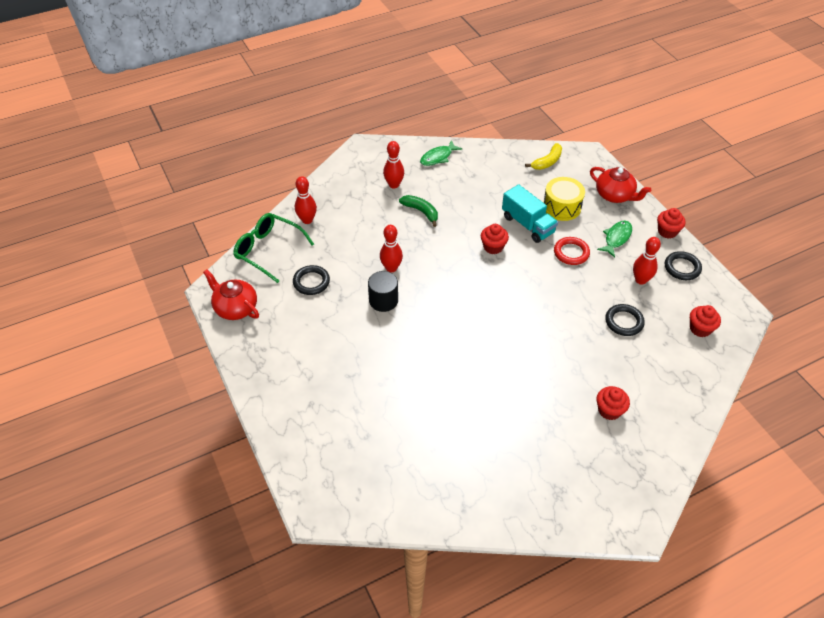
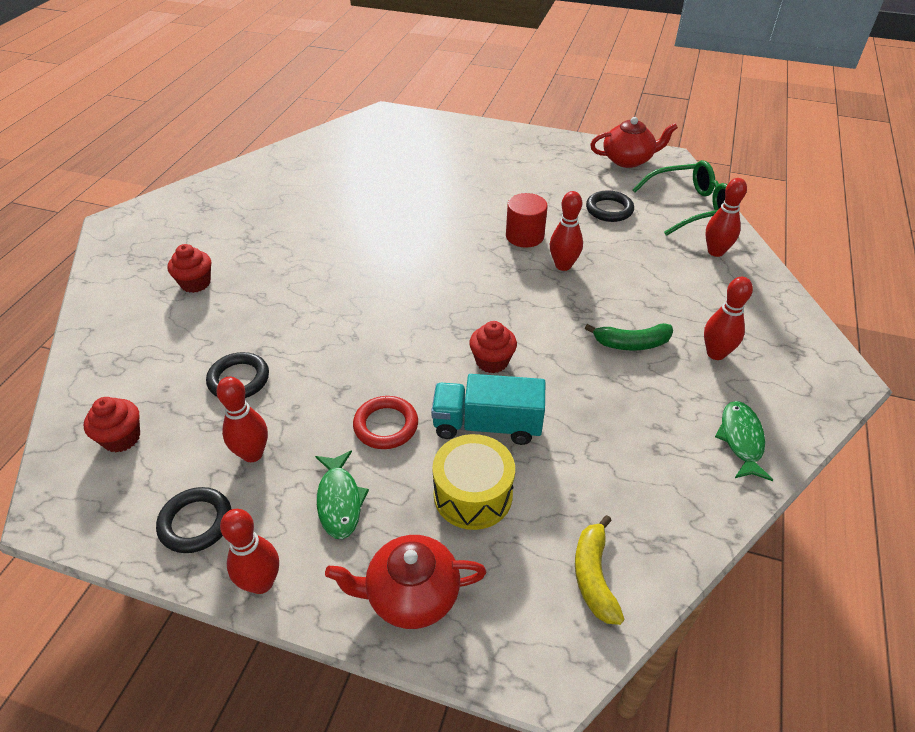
camera: 135 degrees right, 5 degrees down
black cylinder [368,271,398,312] -> red cylinder [506,193,548,248]
red cupcake [657,208,686,239] -> red bowling pin [220,509,279,594]

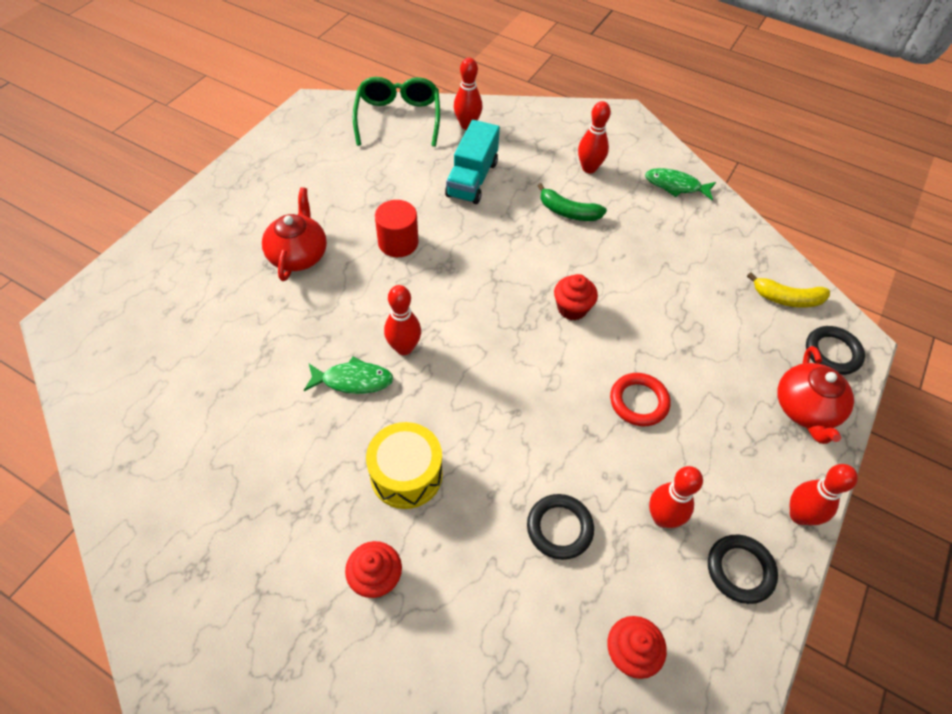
camera: 80 degrees left, 10 degrees up
green fish [315,450,369,539] -> green fish moved to [304,356,393,394]
turquoise truck [431,374,545,445] -> turquoise truck moved to [445,120,500,204]
yellow drum [432,434,515,530] -> yellow drum moved to [366,422,443,509]
red bowling pin [550,191,583,271] -> red bowling pin moved to [384,285,421,355]
green banana [585,323,673,350] -> green banana turned 105 degrees clockwise [537,183,607,221]
black ring [586,190,634,222] -> black ring moved to [806,326,865,375]
red teapot [590,117,678,168] -> red teapot moved to [262,187,327,281]

